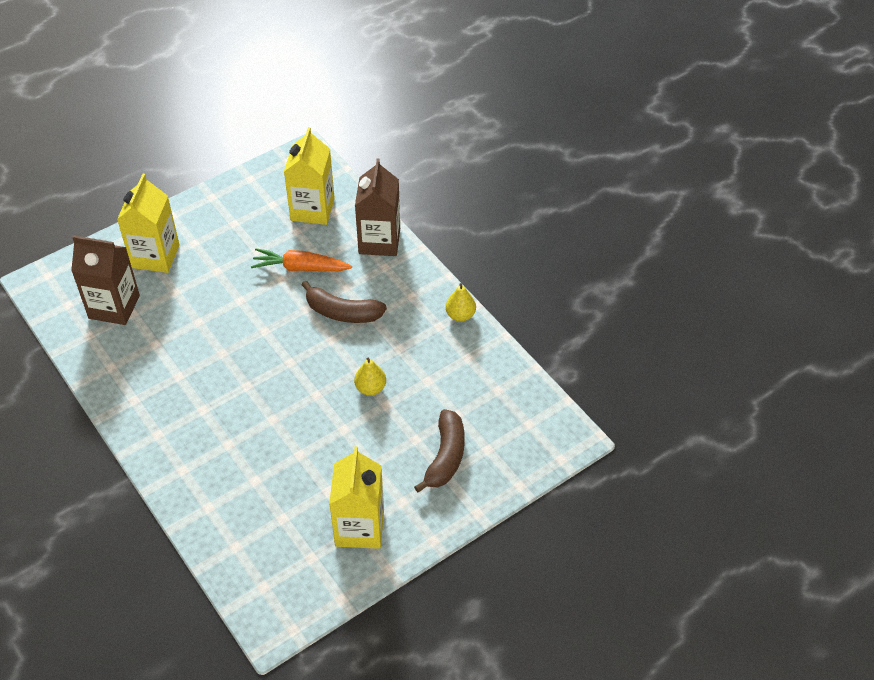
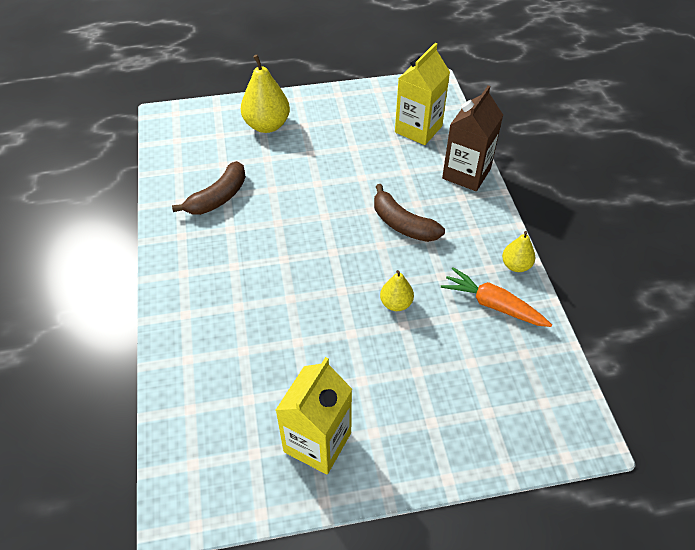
camera: 25 degrees right, 0 degrees up
brown carton [71,235,140,325] -> none
yellow carton [117,174,180,273] -> yellow pear [241,55,290,133]
orange carrot [251,248,352,271] -> orange carrot moved to [441,267,552,327]
brown banana [414,409,465,492] -> brown banana moved to [172,161,246,215]

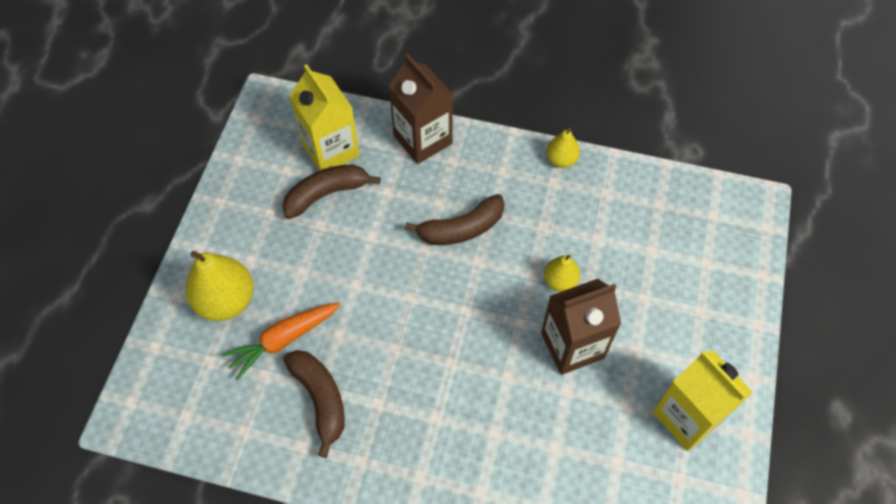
camera: 65 degrees left, 10 degrees up
orange carrot [441,267,552,327] -> orange carrot moved to [221,302,341,380]
none -> brown banana [282,164,381,219]
none -> brown carton [541,279,621,375]

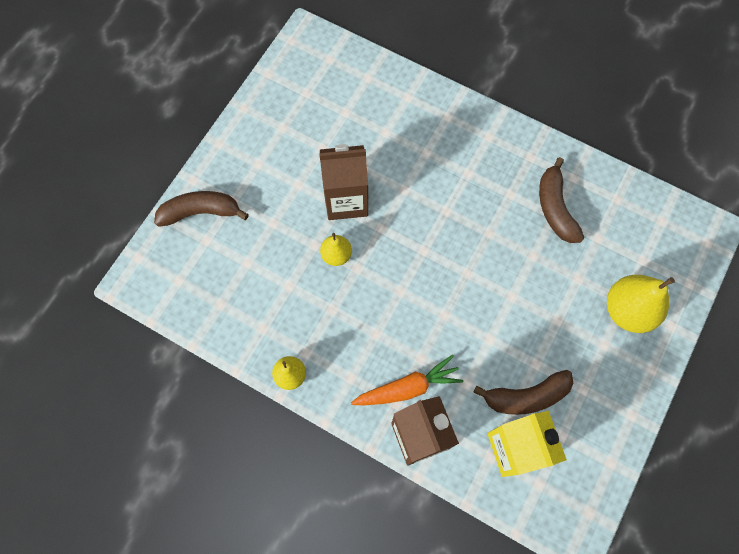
camera: 165 degrees left, 10 degrees up
orange carrot [221,302,341,380] -> orange carrot moved to [351,355,463,405]
brown banana [405,194,505,245] -> brown banana moved to [154,191,249,227]
yellow carton [653,350,753,451] -> none

